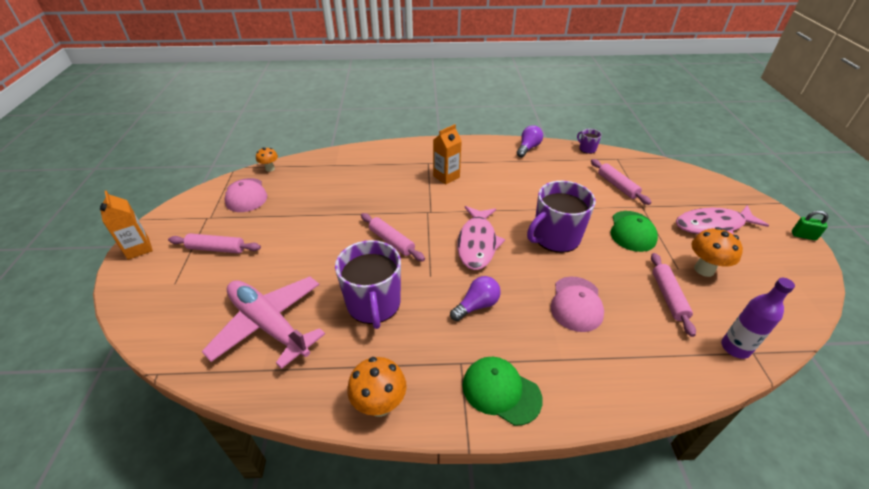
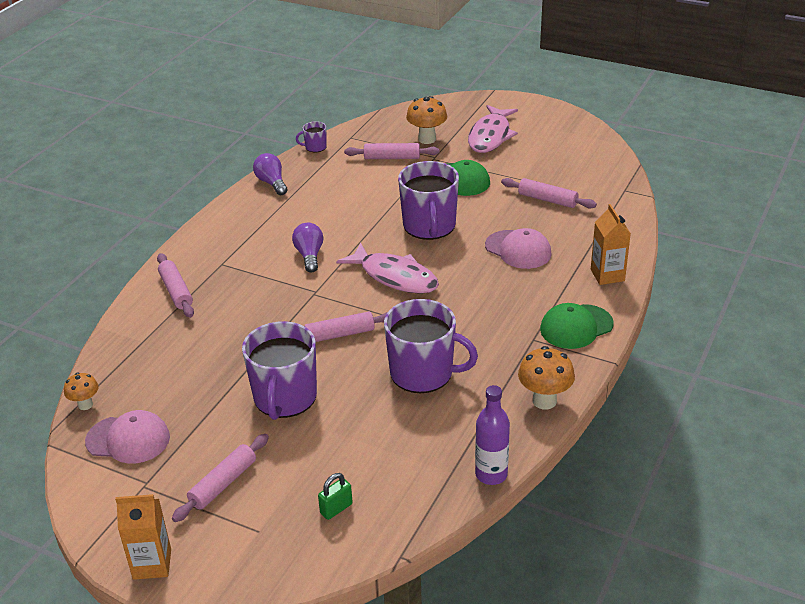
camera: 60 degrees left, 5 degrees down
pink plane [202,277,325,369] -> none
orange carton [433,124,462,185] -> orange carton moved to [591,204,631,285]
purple light bulb [450,276,501,321] -> purple light bulb moved to [292,223,324,272]
orange mushroom [691,227,743,277] -> orange mushroom moved to [406,96,447,144]
purple bottle [721,278,795,359] -> purple bottle moved to [475,385,510,485]
green padlock [792,211,828,241] -> green padlock moved to [318,473,353,520]
none -> pink rolling pin [157,253,194,318]
none -> purple mug [242,321,317,420]

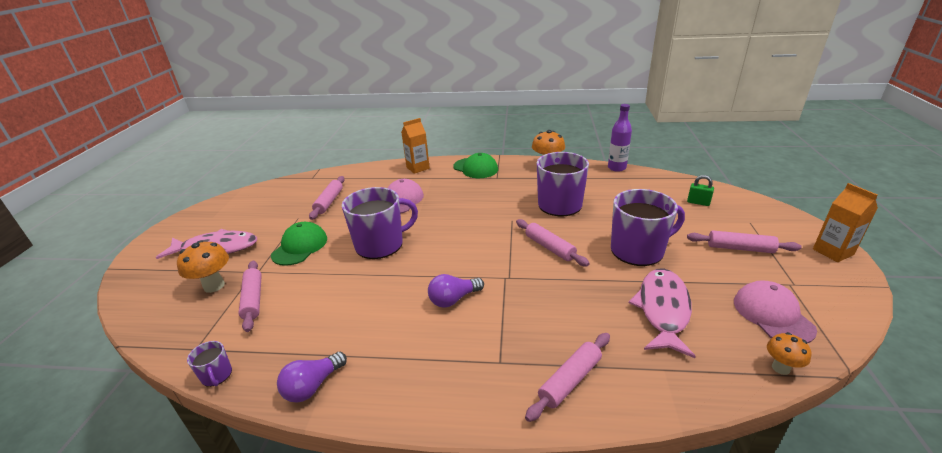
camera: 110 degrees left, 5 degrees down
pink fish [336,242,439,294] -> pink fish moved to [629,268,696,358]

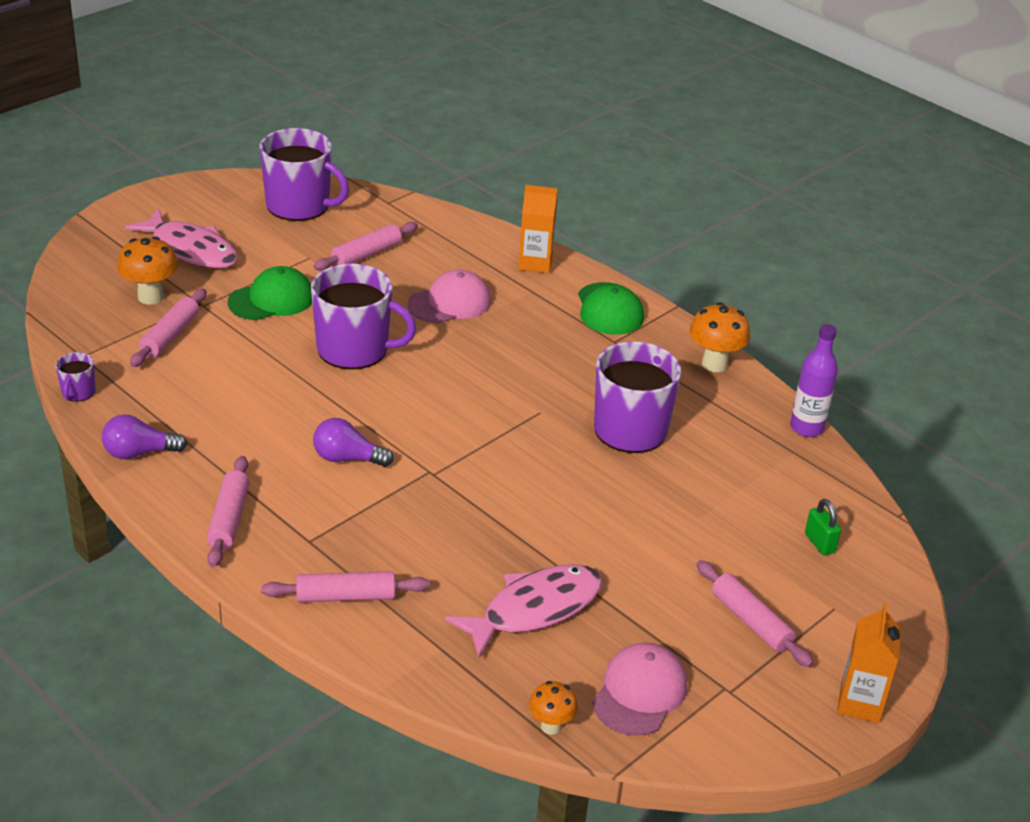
camera: 35 degrees right, 5 degrees up
pink rolling pin [516,219,590,266] -> pink rolling pin moved to [207,456,250,567]
purple mug [611,189,685,266] -> purple mug moved to [260,128,349,221]

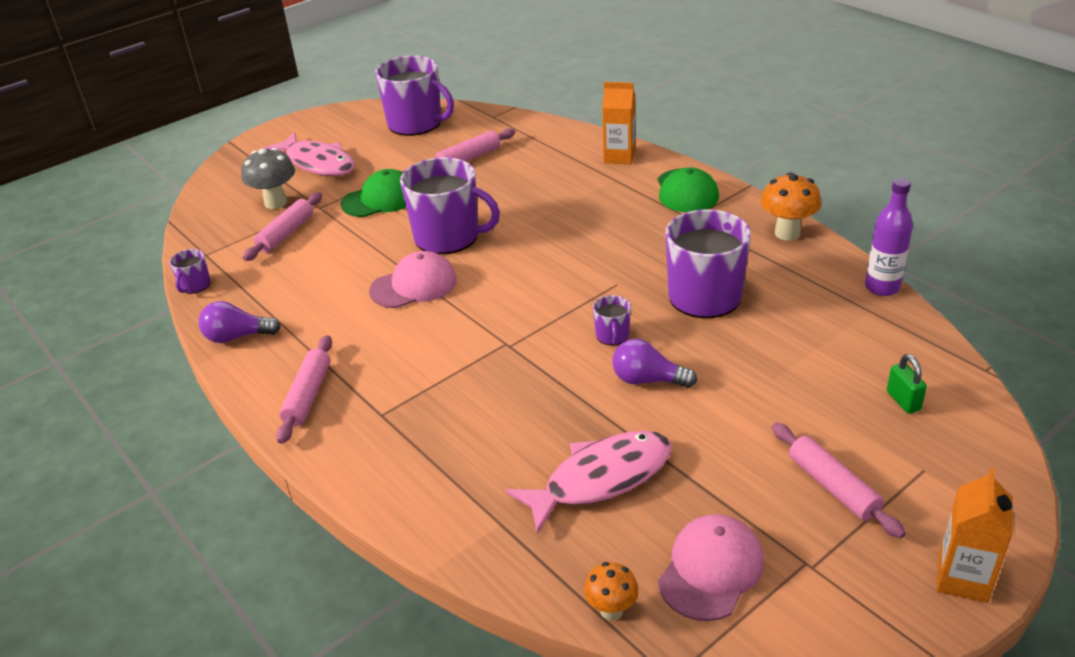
camera: 10 degrees right, 0 degrees up
orange mushroom [117,236,178,305] -> grey mushroom [241,148,295,209]
pink rolling pin [261,571,430,602] -> none
purple light bulb [313,418,394,467] -> purple light bulb moved to [612,339,697,388]
pink cap [407,270,491,324] -> pink cap moved to [369,251,457,308]
none -> purple mug [593,295,631,345]

